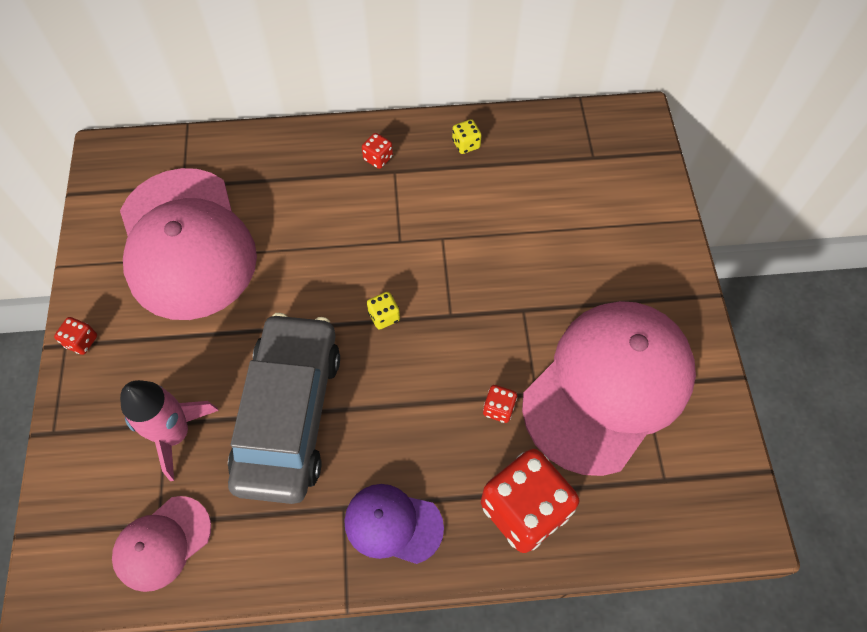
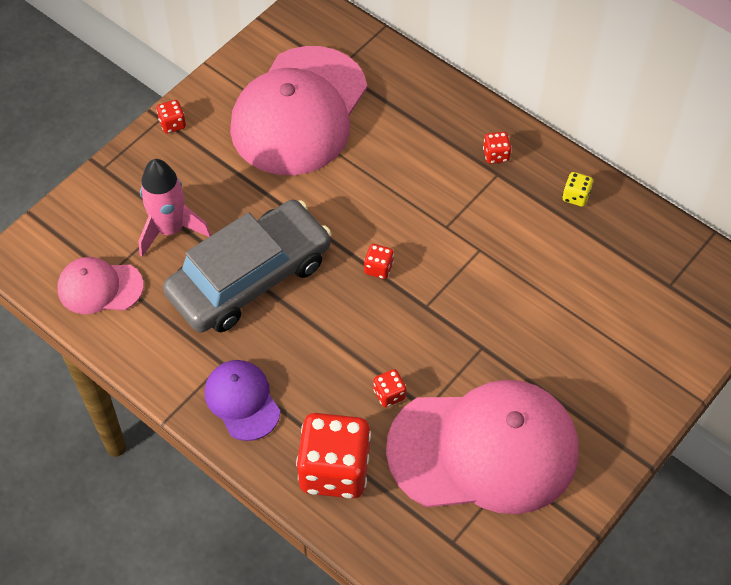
camera: 45 degrees right, 5 degrees down
yellow dice [367,292,400,330] -> red dice [364,244,394,279]

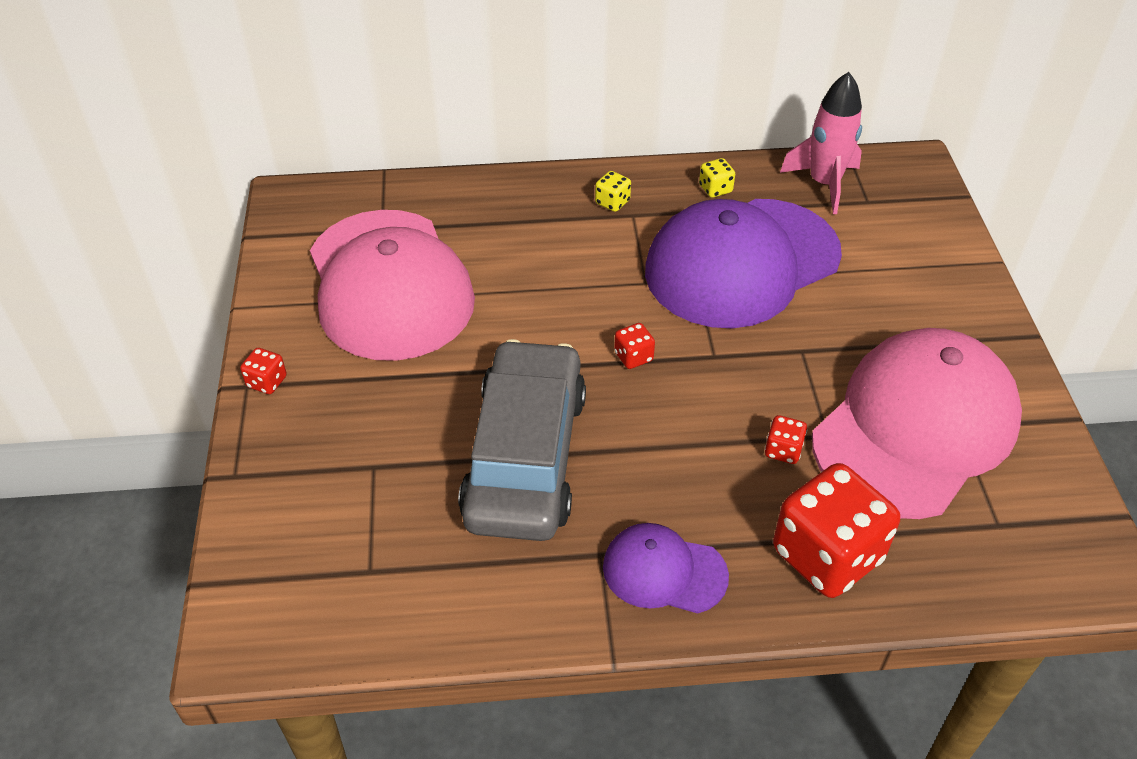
camera: 45 degrees left, 10 degrees down
pink cap [57,257,144,314] -> none
pink rocket [138,159,211,257] -> pink rocket moved to [780,72,862,214]
red dice [483,132,511,164] -> yellow dice [595,171,631,212]
none -> purple cap [645,199,842,328]

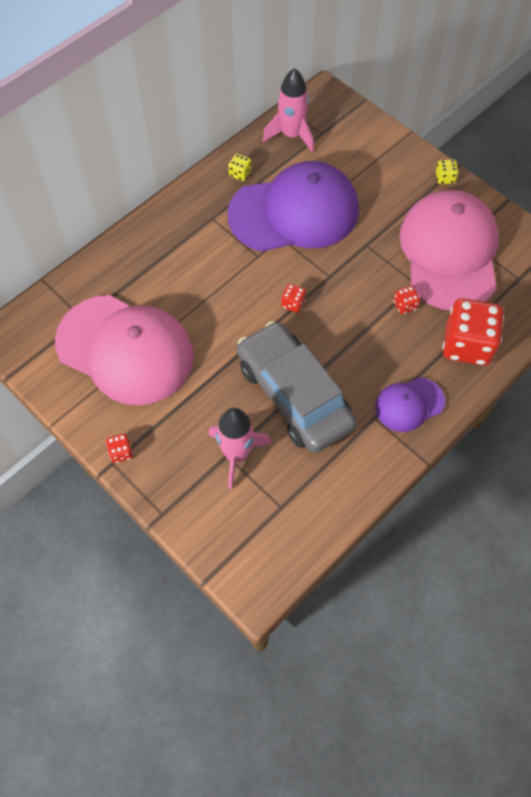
camera: 40 degrees left, 15 degrees up
yellow dice [595,171,631,212] -> yellow dice moved to [436,159,458,184]
purple cap [645,199,842,328] -> purple cap turned 120 degrees counterclockwise [227,161,359,252]
none -> pink rocket [209,408,272,489]

